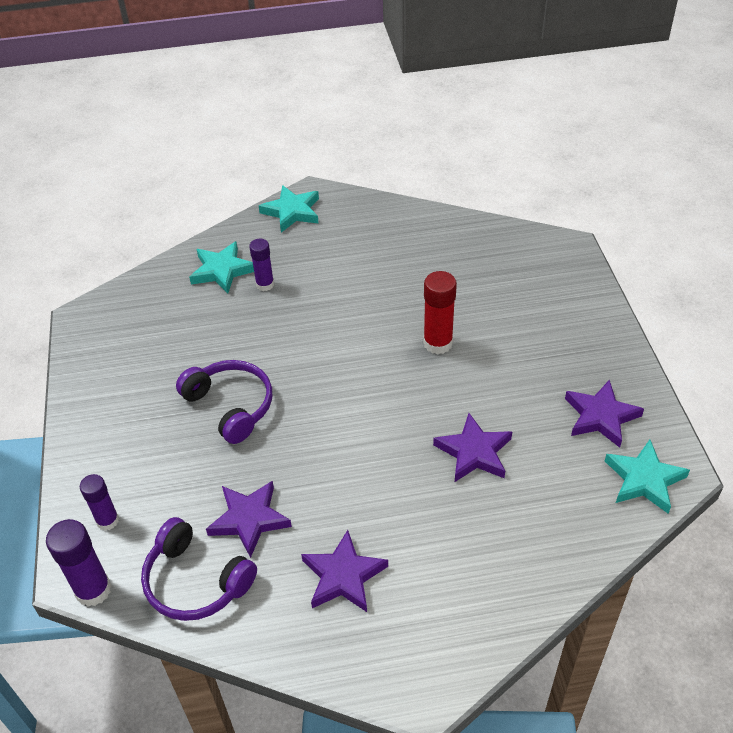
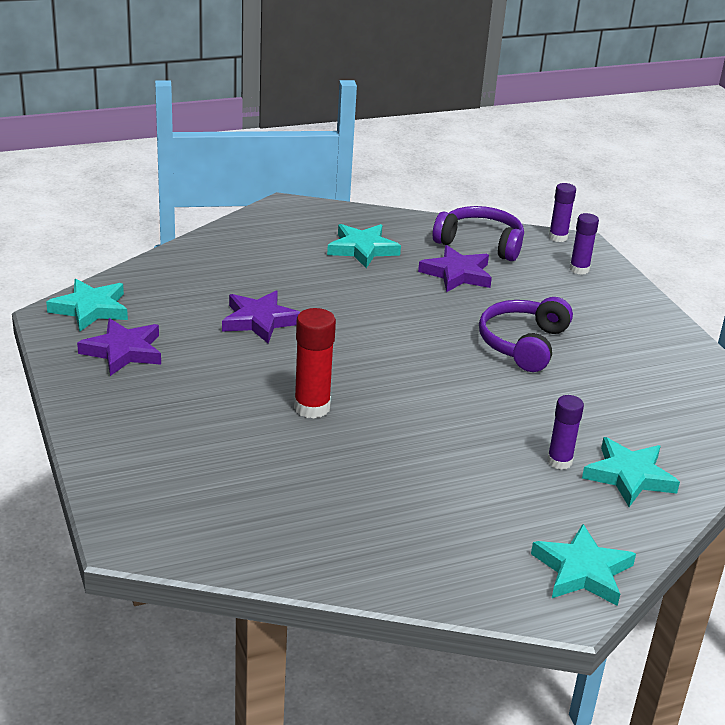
camera: 165 degrees right, 15 degrees down
purple glue stick [46,519,112,607] -> purple glue stick [549,183,576,242], size x0.67
purple headphones [176,360,272,444] -> purple headphones turned 75 degrees clockwise [479,297,573,372]
purple star [301,530,388,612] -> turquoise star [327,224,401,268]

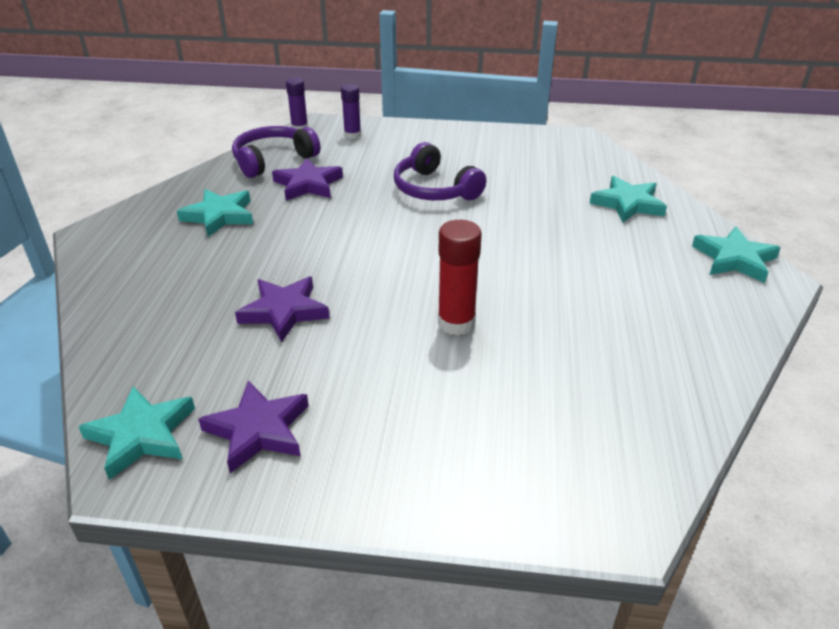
camera: 60 degrees left, 5 degrees up
purple glue stick [547,395,584,470] -> none

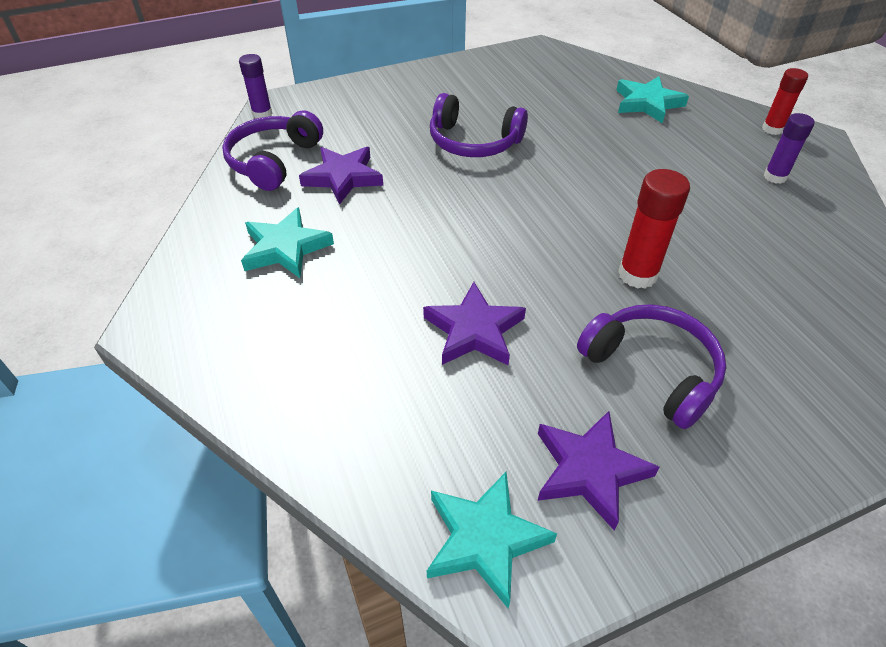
camera: 30 degrees left, 10 degrees up
purple glue stick [341,84,361,139] -> purple glue stick moved to [764,113,815,184]
turquoise star [692,226,781,283] -> red glue stick [762,68,808,135]
none -> purple headphones [577,304,727,429]

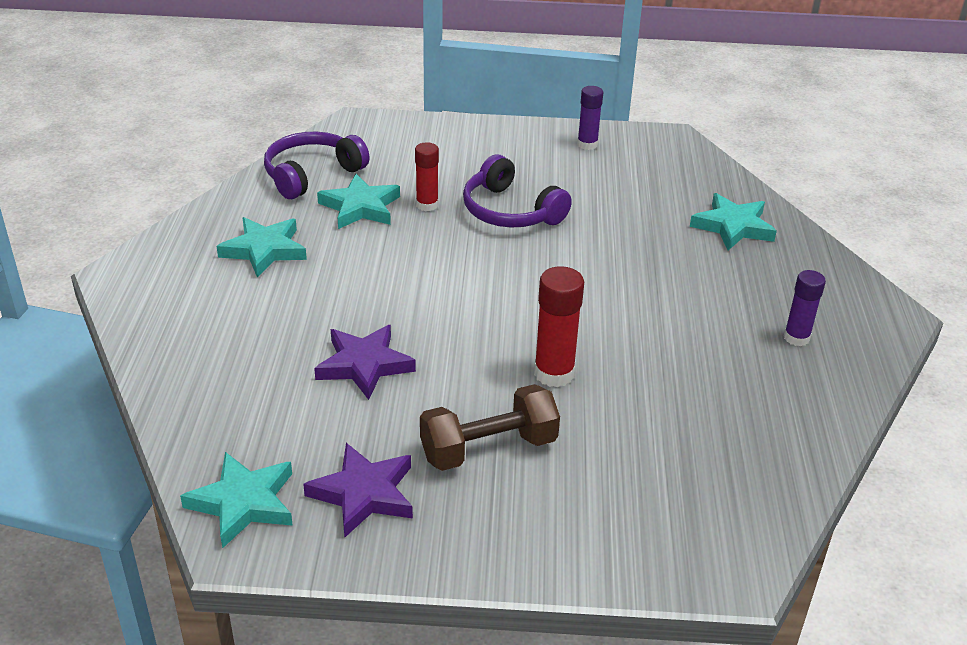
camera: 25 degrees right, 10 degrees down
purple glue stick [239,54,272,119] -> purple glue stick moved to [577,86,603,150]
purple star [299,147,383,205] -> turquoise star [317,174,400,229]
purple headphones [577,304,727,429] -> brown dumbbell [420,384,560,471]
red glue stick [762,68,808,135] -> red glue stick moved to [415,142,439,211]

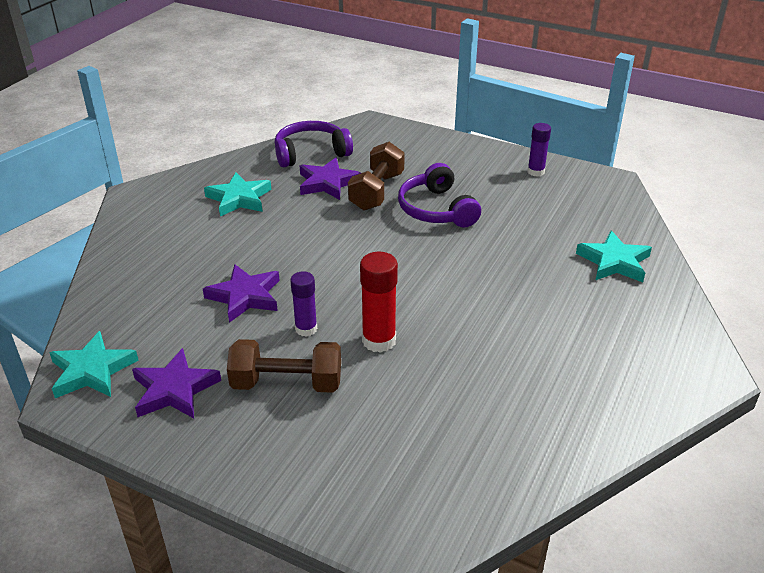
camera: 25 degrees right, 0 degrees up
turquoise star [317,174,400,229] -> purple star [300,158,361,200]
red glue stick [415,142,439,211] -> brown dumbbell [348,142,405,211]
purple glue stick [784,270,826,346] -> purple glue stick moved to [290,271,317,337]

